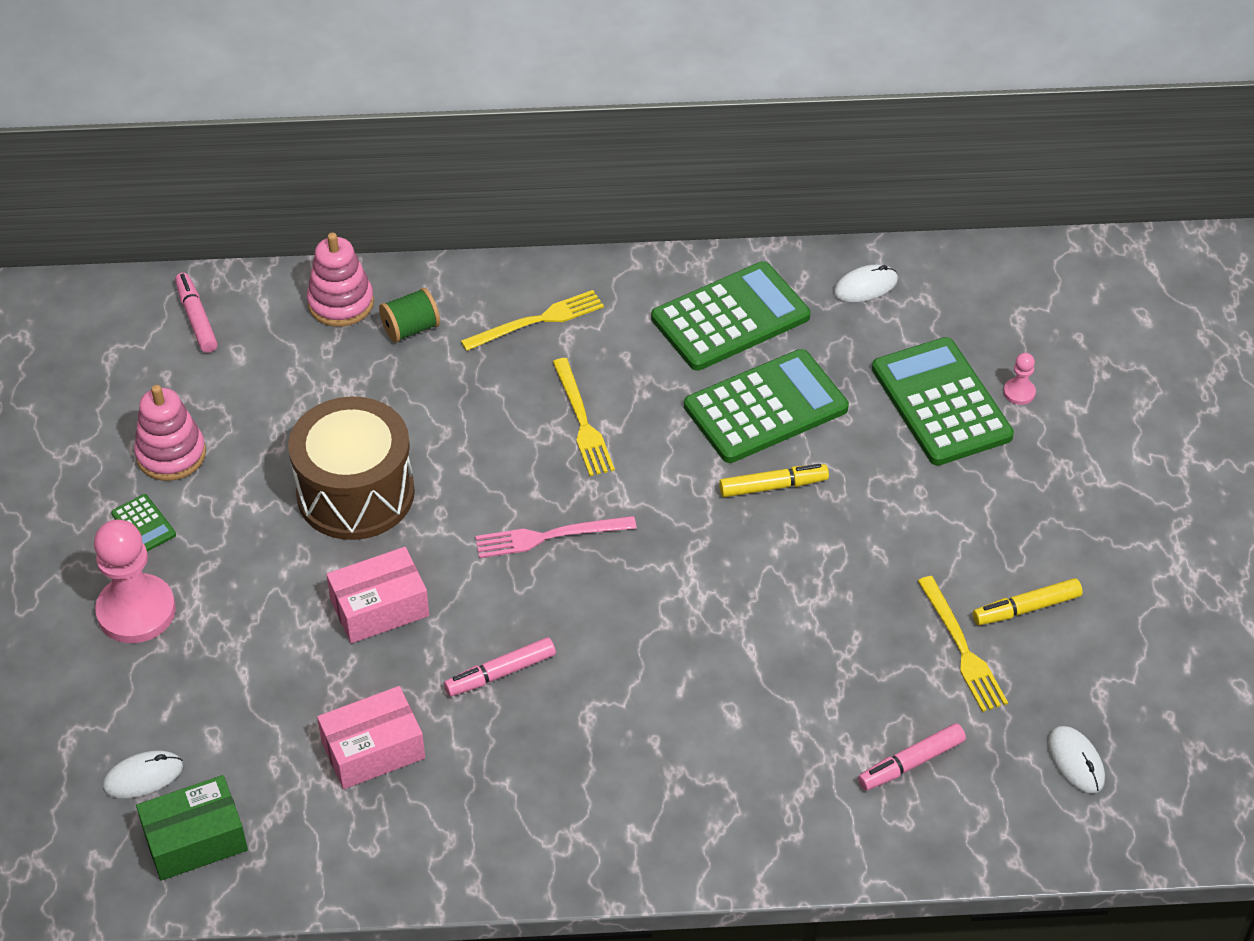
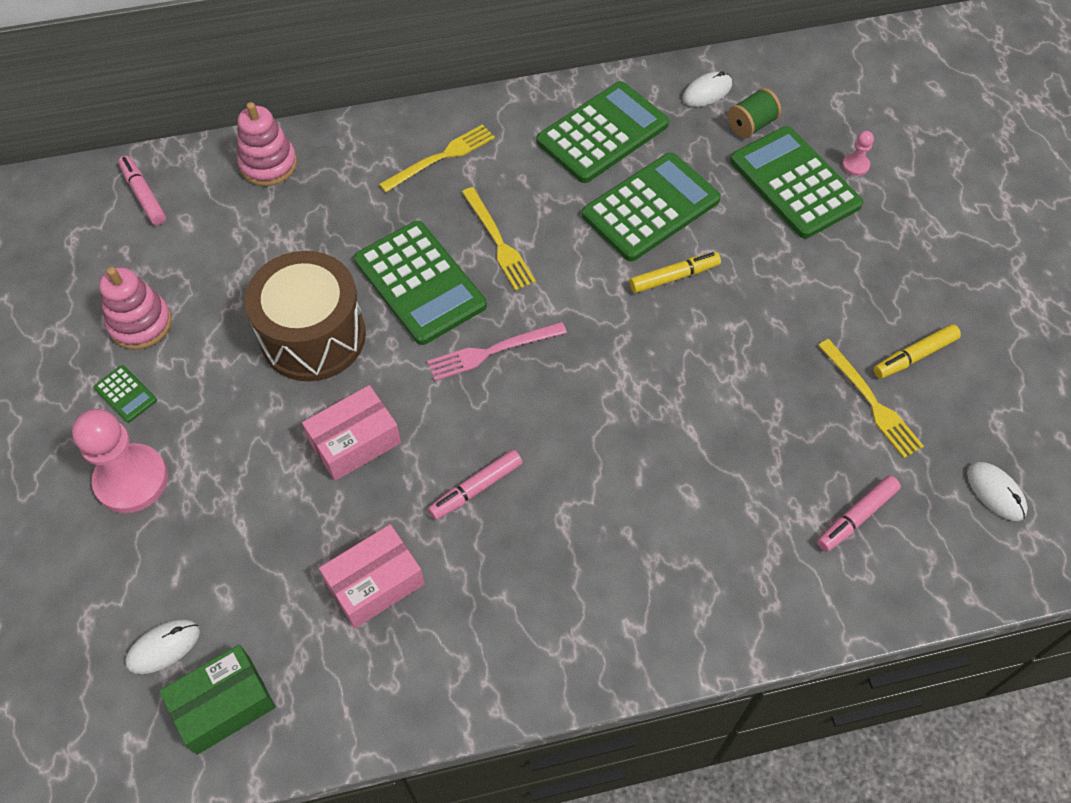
camera: 10 degrees left, 10 degrees up
green spool [379,288,440,343] -> green spool moved to [727,88,781,138]
none -> green calculator [354,221,487,345]

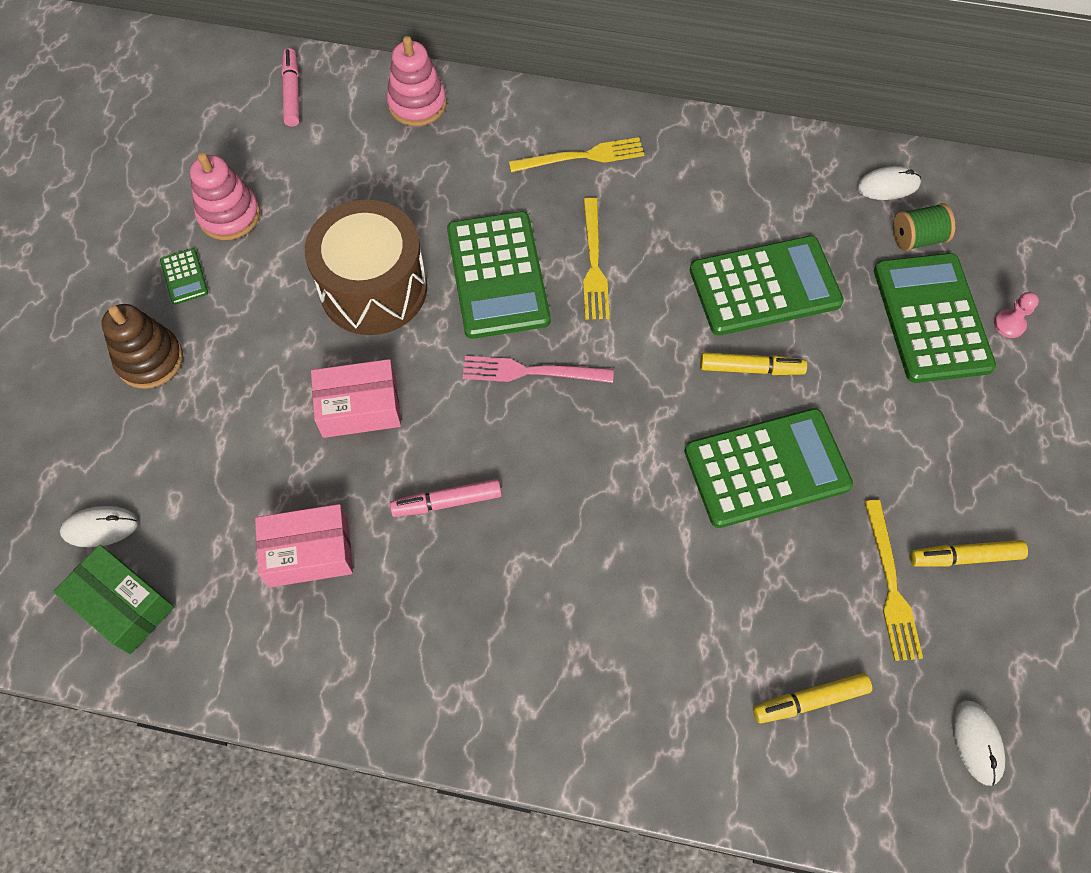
camera: 25 degrees right, 5 degrees up
pink pawn [72,409,168,513] -> brown stacking toy [101,304,183,389]
green box [159,644,276,755] -> green box turned 45 degrees clockwise [53,545,174,654]
green calculator [537,81,669,183] -> green calculator moved to [685,408,853,528]
pink marker [817,475,901,552] -> yellow marker [753,673,872,723]

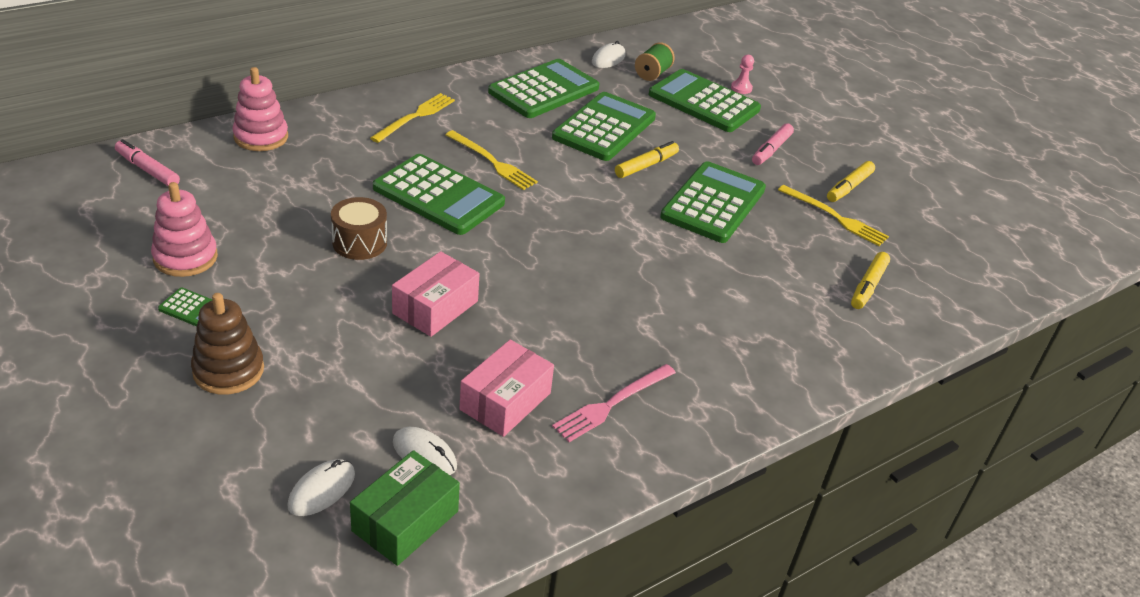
camera: 50 degrees left, 25 degrees down
green box [53,545,174,654] -> green box turned 45 degrees counterclockwise [350,450,460,566]
brown drum [305,200,427,335] -> brown drum [331,197,387,260], size x0.55
pink marker [390,479,502,517] -> pink marker moved to [752,123,794,165]
pink fork [463,356,614,383] -> pink fork moved to [552,364,676,442]
white mouse [952,700,1005,786] -> white mouse moved to [393,427,457,475]
none -> green calculator [488,59,600,118]

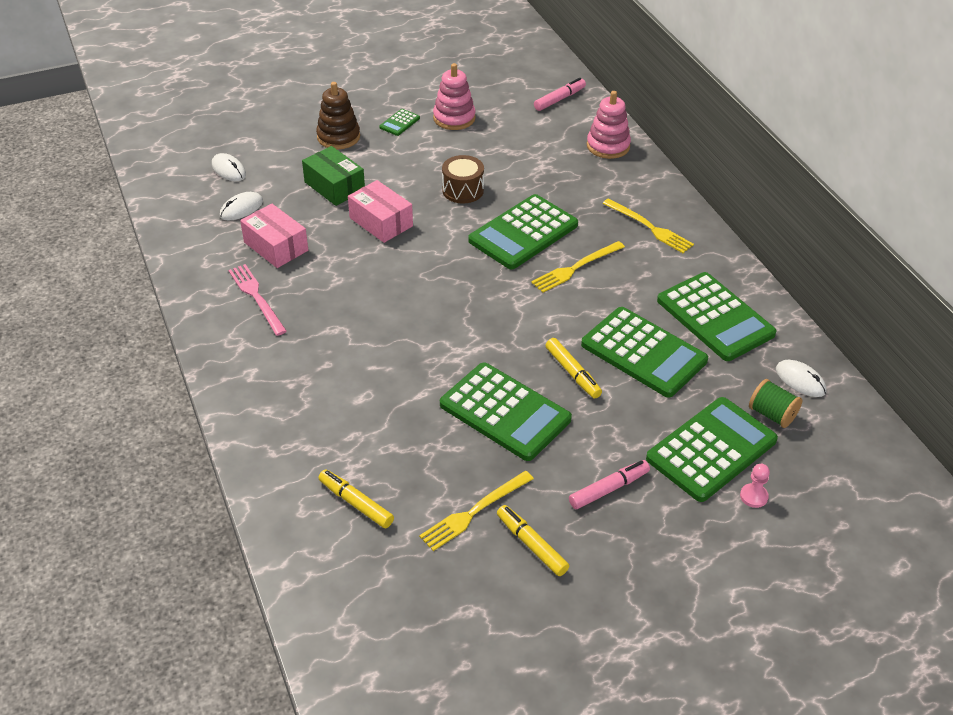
camera: 105 degrees right, 5 degrees up
green box [350,450,460,566] -> green box moved to [302,146,365,206]
pink marker [752,123,794,165] -> pink marker turned 105 degrees clockwise [569,460,650,509]

